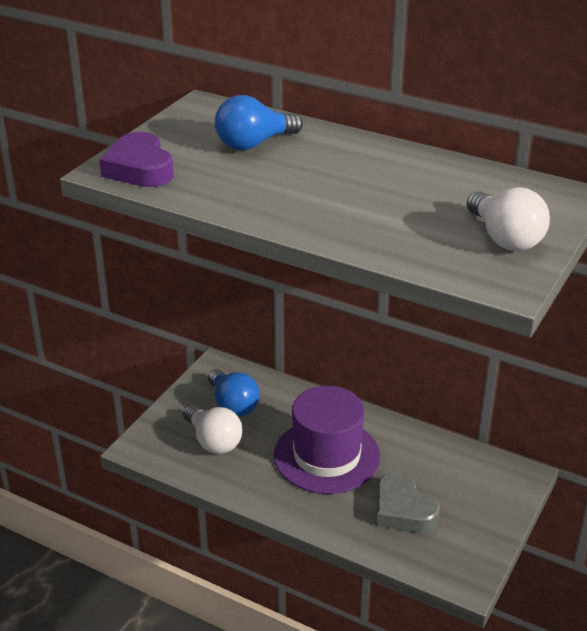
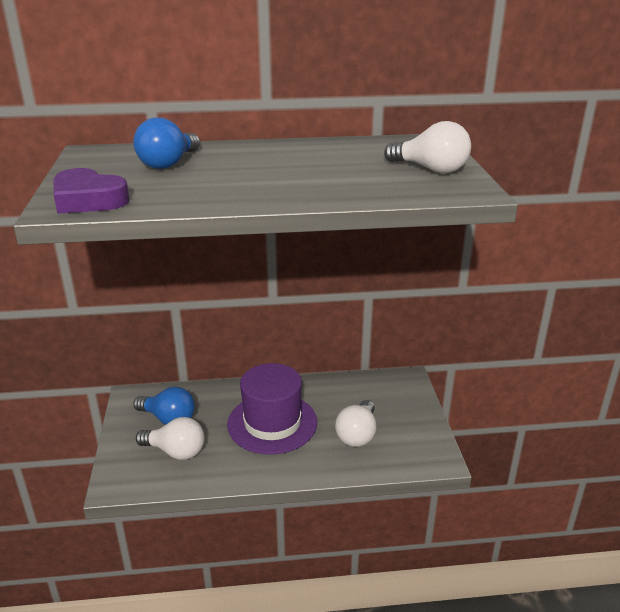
camera: 35 degrees left, 5 degrees down
grey heart [376,472,440,533] -> white light bulb [335,400,376,447]

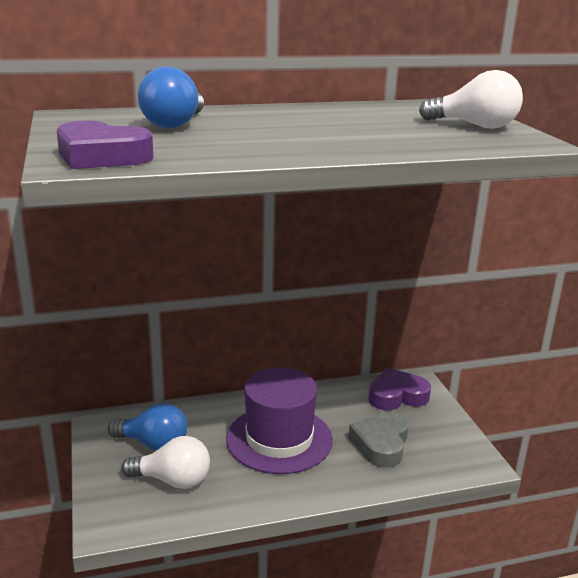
camera: 10 degrees left, 5 degrees down
white light bulb [335,400,376,447] -> grey heart [349,412,409,468]
none -> purple heart [368,368,431,410]

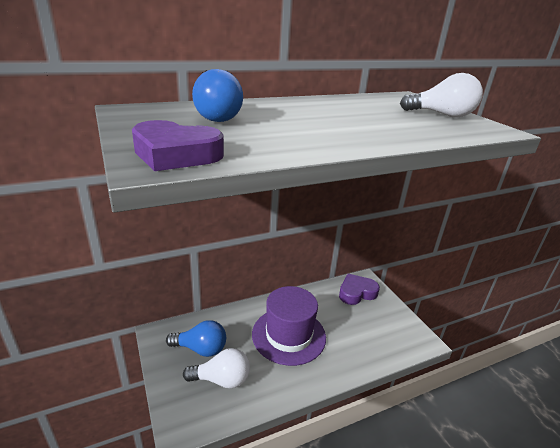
camera: 10 degrees left, 5 degrees up
grey heart [349,412,409,468] -> none

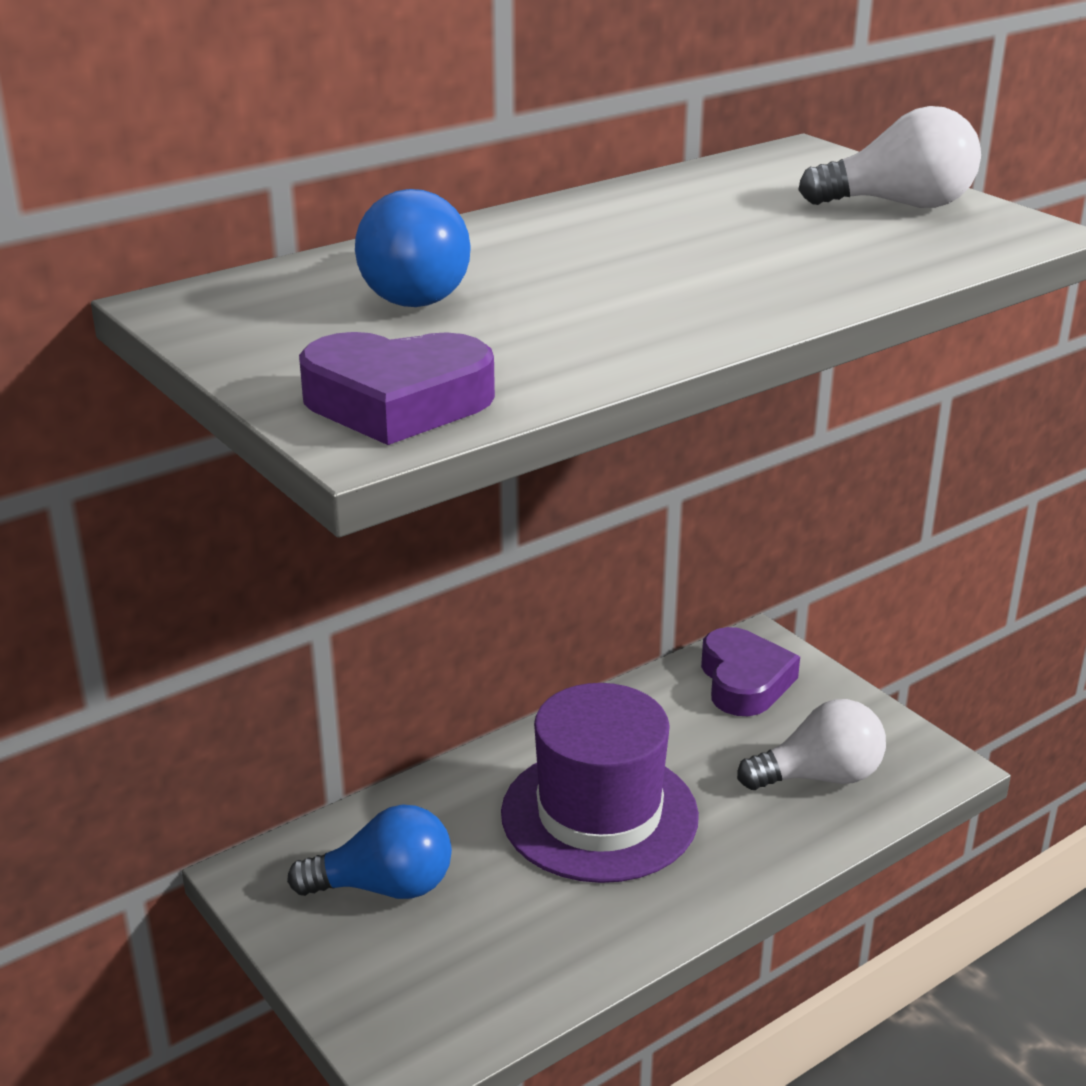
camera: 10 degrees left, 0 degrees up
white light bulb [183,348,250,389] -> white light bulb moved to [737,699,886,790]
purple heart [339,274,380,305] -> purple heart turned 120 degrees clockwise [701,627,800,716]

